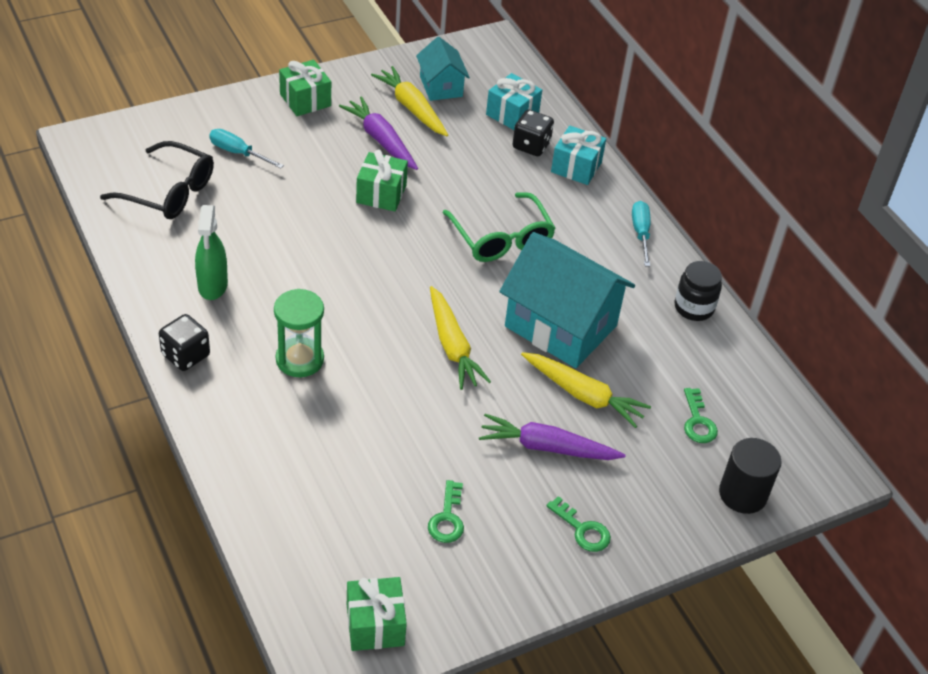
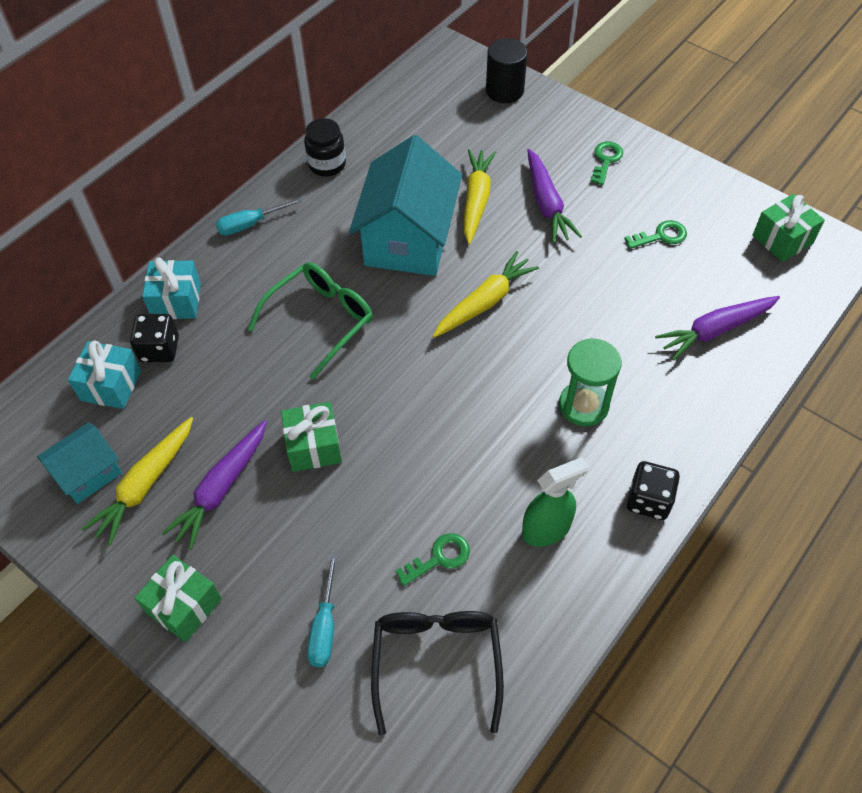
camera: 110 degrees left, 10 degrees up
green key [684,388,718,443] -> green key moved to [395,533,470,586]
none -> purple carrot [655,296,780,361]

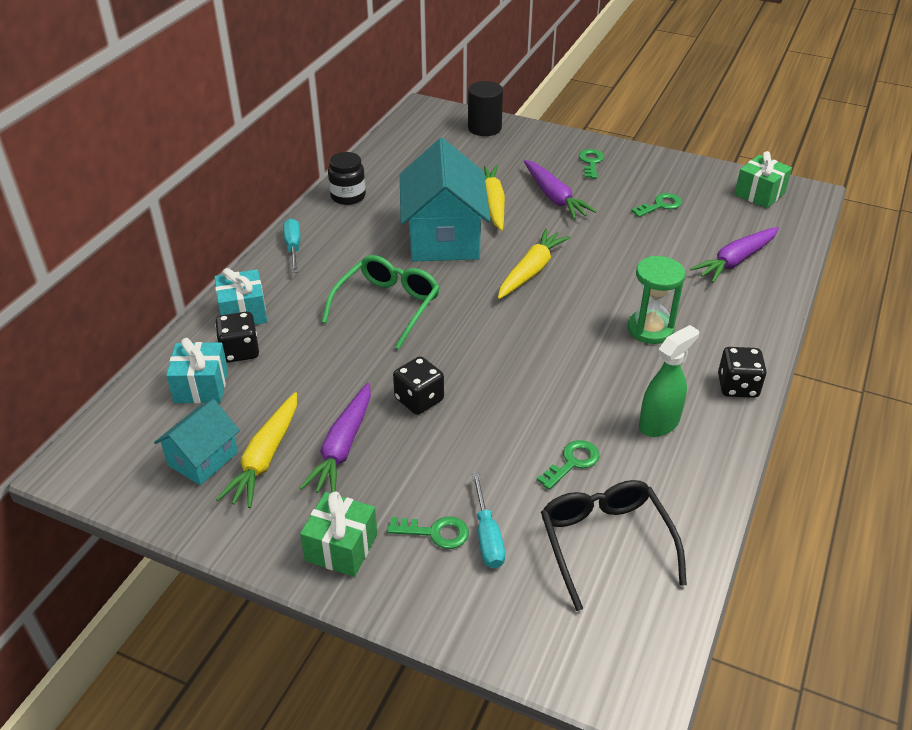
camera: 15 degrees left, 15 degrees down
turquoise screwdriver [216,197,303,236] -> turquoise screwdriver turned 120 degrees clockwise [283,218,300,273]
green gift [281,402,342,472] -> black dice [393,356,444,415]
none -> green key [387,516,469,549]

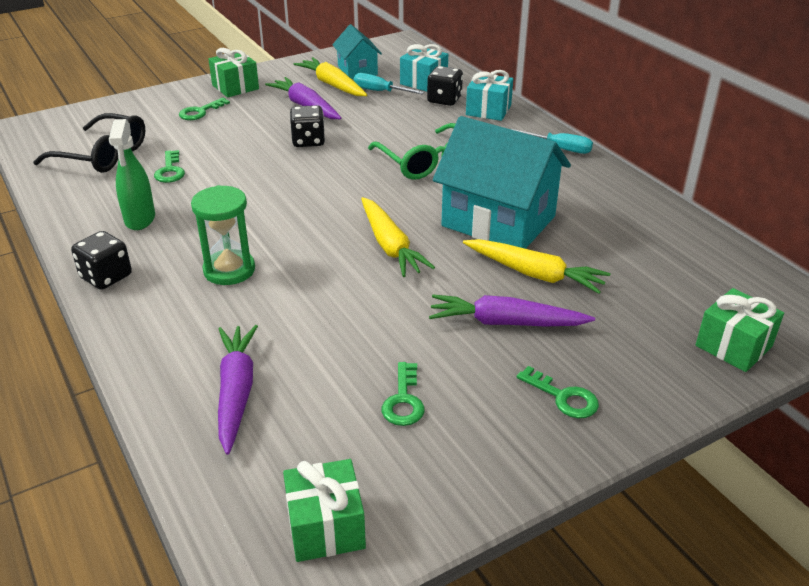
camera: 125 degrees right, 5 degrees down
black jar [328,152,366,205] -> none
black cylinder [468,81,503,136] -> green gift [696,288,784,372]
turquoise screwdriver [472,473,505,568] -> turquoise screwdriver moved to [354,73,424,94]

